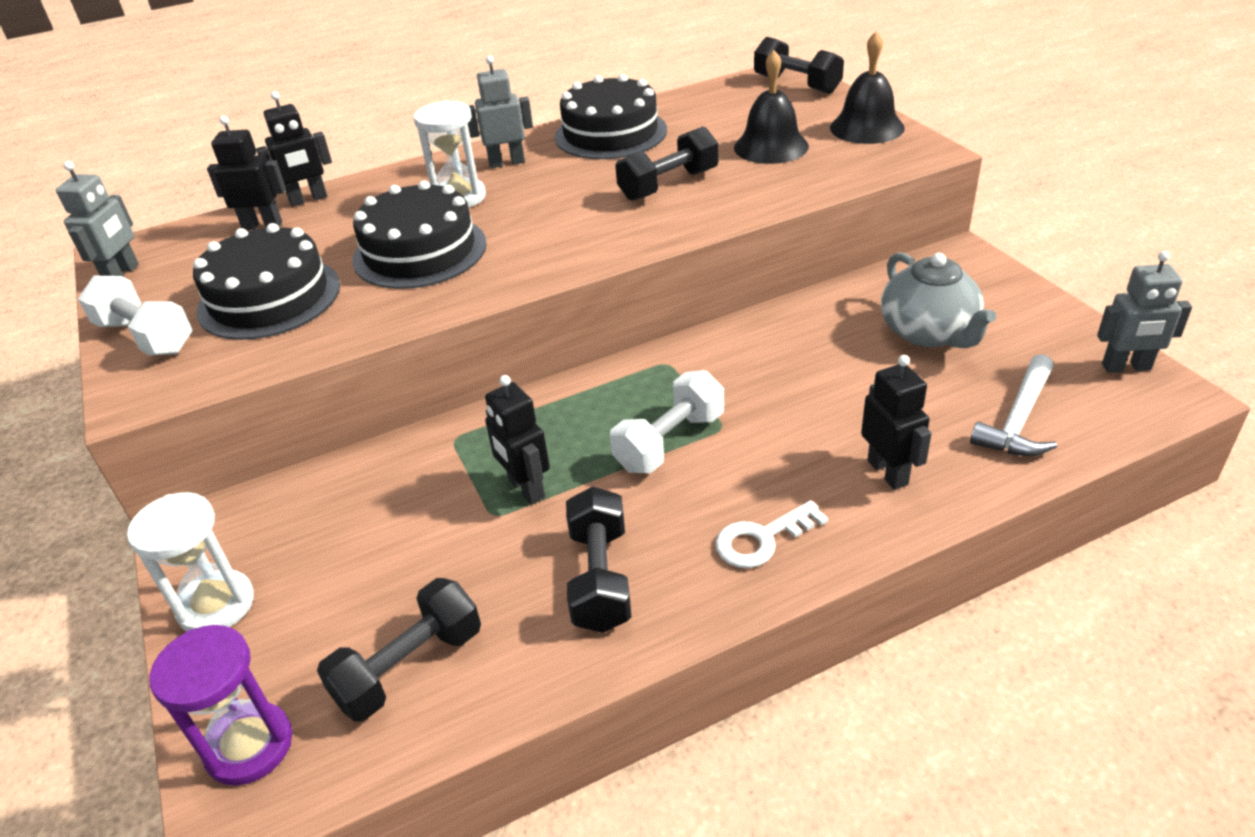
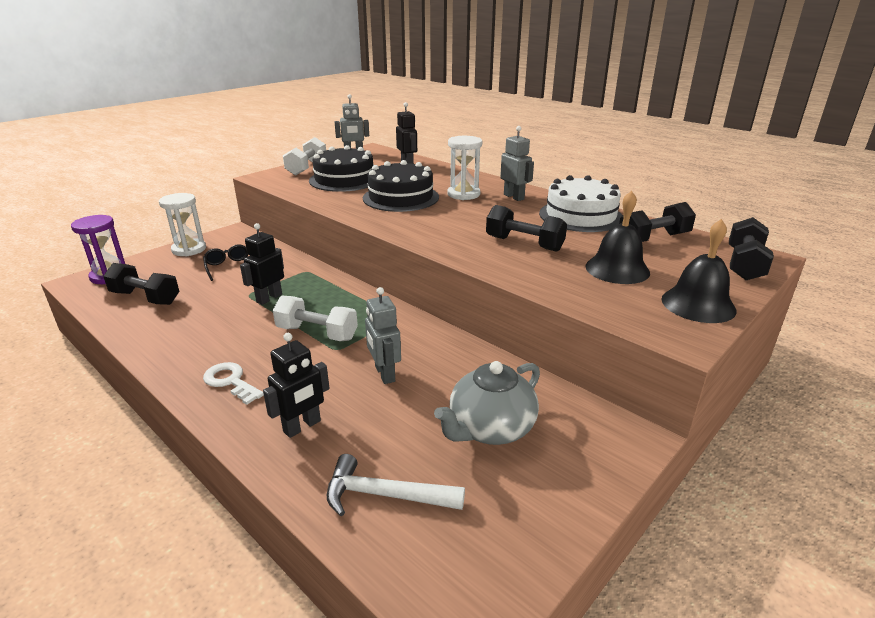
camera: 65 degrees right, 10 degrees down
black robot [256,91,332,207] -> none
black cake [555,74,667,159] -> white cake [539,175,622,232]
black dumbbell [566,486,631,633] -> black dumbbell moved to [619,202,696,242]
grey robot [1097,251,1192,373] -> grey robot moved to [365,287,401,384]
none -> black glasses [203,244,248,281]

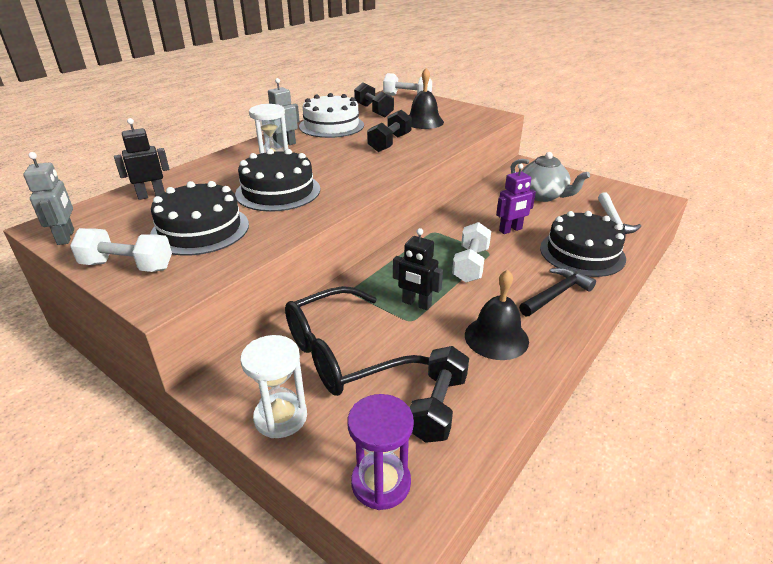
camera: 95 degrees left, 5 degrees up
black glasses [203,244,248,281] -> black glasses [285,286,429,396], size x2.13
white key [203,362,264,405] -> black hammer [519,268,596,316]
black robot [263,333,329,438] -> black cake [540,211,626,277]
grey robot [365,287,401,384] -> purple robot [496,164,536,234]
black bell [661,219,737,323] -> black bell moved to [465,269,529,360]
black dumbbell [729,217,774,280] -> white dumbbell [383,73,432,96]

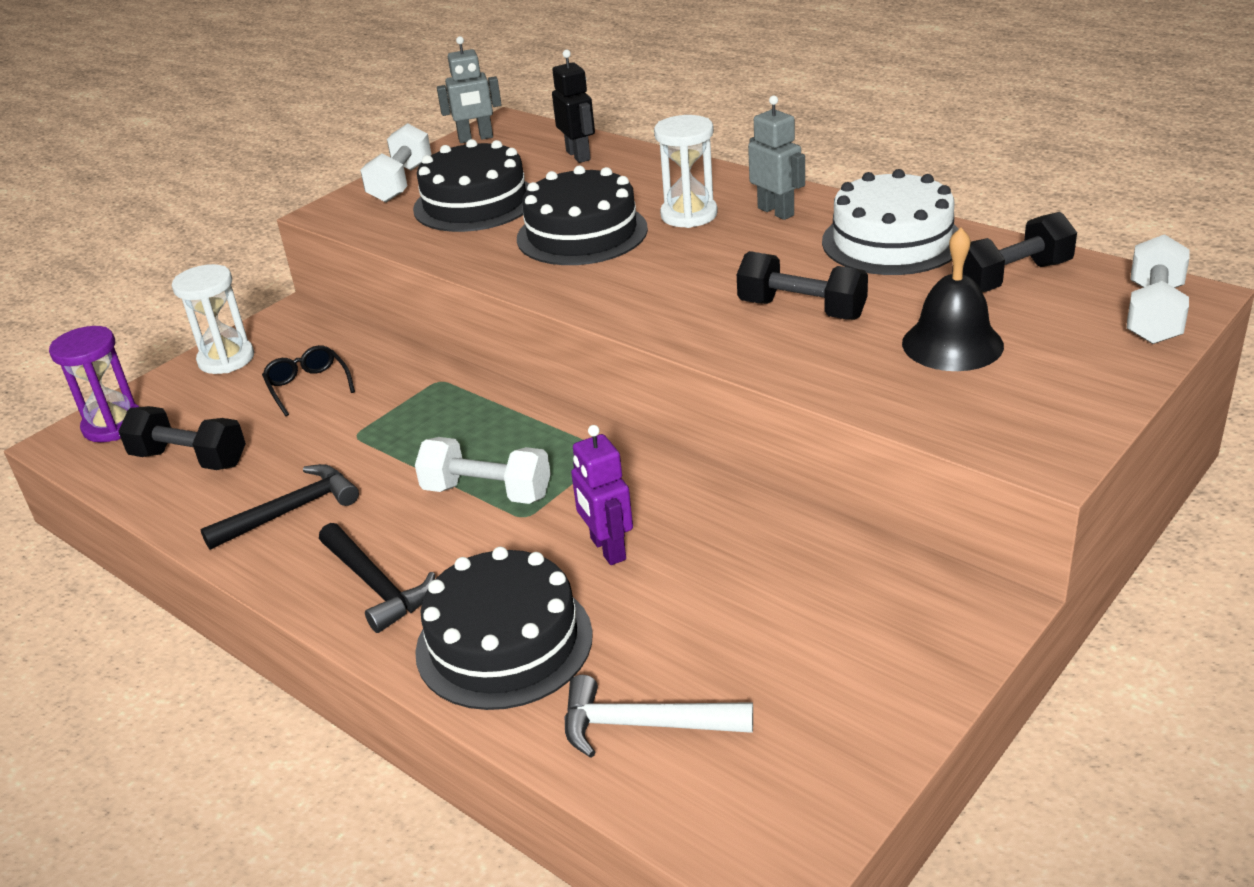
camera: 95 degrees right, 0 degrees up
black glasses [285,286,429,396] -> black glasses [262,345,355,416], size x0.47
black robot [393,228,443,310] -> none
black bell [465,269,529,360] -> black hammer [200,464,359,550]
grey teapot [511,152,590,202] -> none

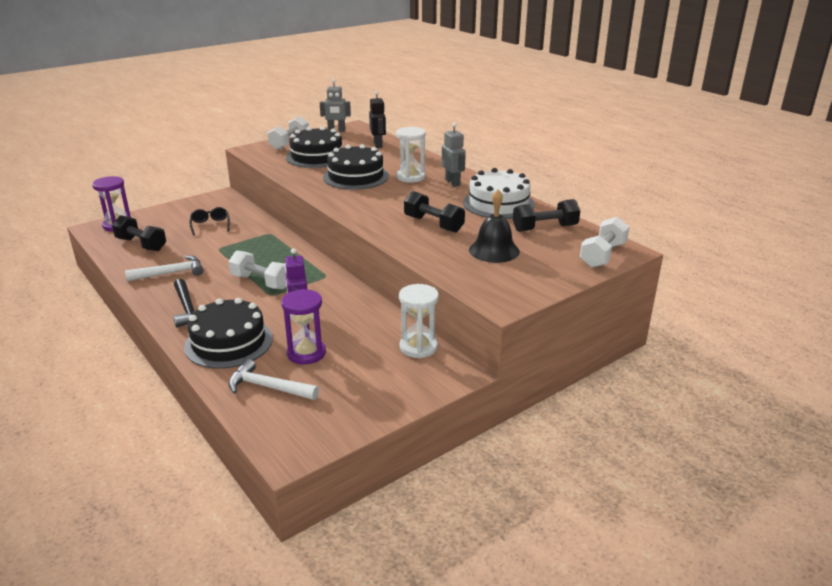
camera: 10 degrees right, 5 degrees down
white hourglass [172,264,254,374] -> white hourglass moved to [399,284,439,358]
black hammer [200,464,359,550] -> white hammer [125,255,203,281]
none -> purple hourglass [281,289,326,365]

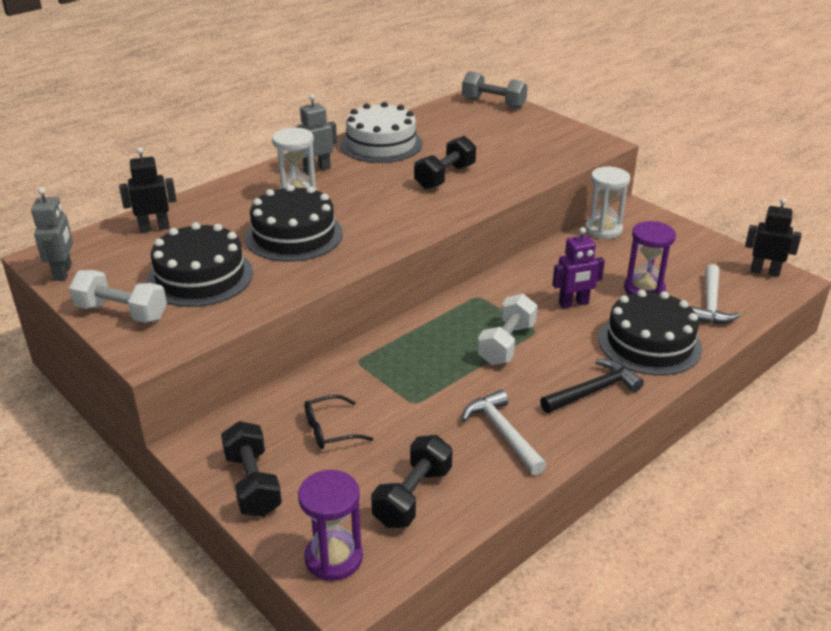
camera: 95 degrees left, 5 degrees up
black bell [469,190,520,263] -> none
black dumbbell [513,199,580,232] -> black dumbbell moved to [221,421,282,517]
white dumbbell [580,217,629,268] -> grey dumbbell [462,71,528,109]
none -> black robot [745,198,802,277]

